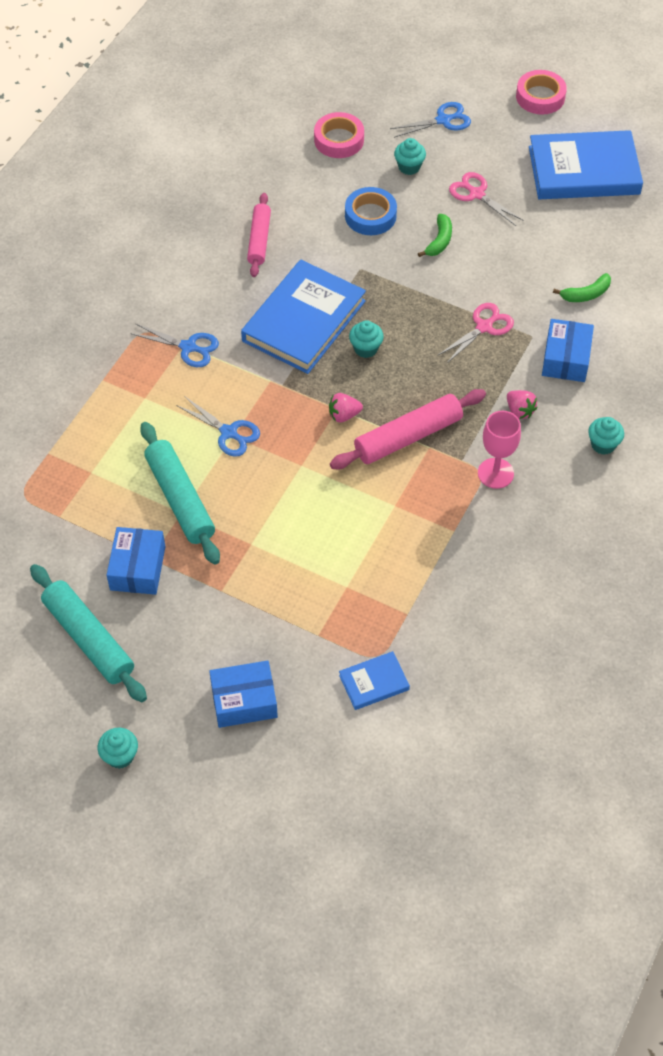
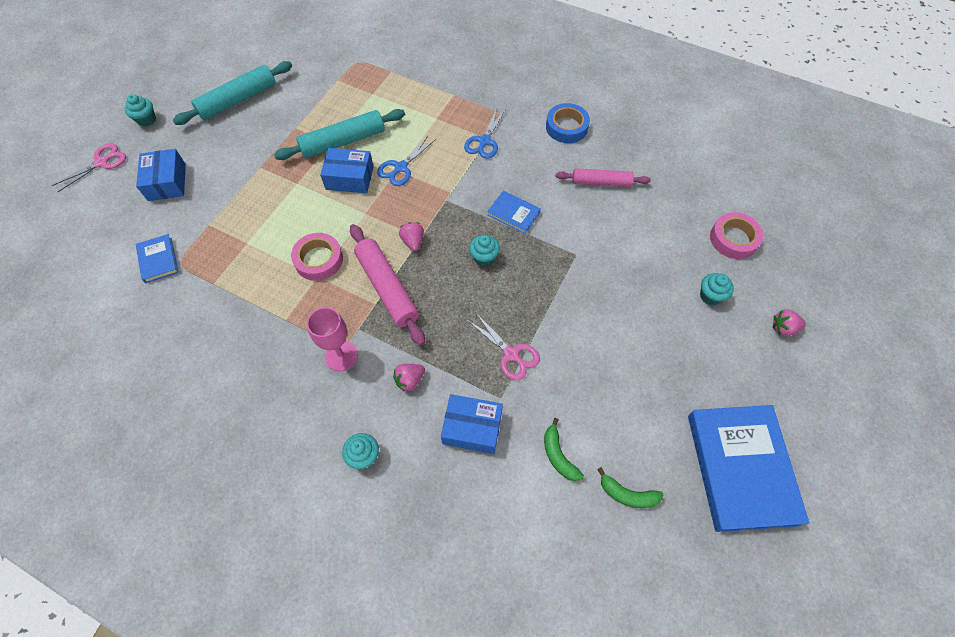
camera: 90 degrees right, 5 degrees up
blue box [107,527,165,595] -> blue box moved to [320,148,374,193]
blue book [241,260,366,374] -> blue book [487,191,541,234], size x0.47
blue tape [345,187,397,235] -> blue tape moved to [546,103,590,143]
blue scissors [390,102,471,138] -> pink strawberry [773,309,806,336]
green banana [418,214,452,257] -> green banana moved to [597,467,664,508]
pink scissors [449,172,524,226] -> pink scissors moved to [52,143,126,192]
pink tape [516,70,567,115] -> pink tape moved to [291,233,343,281]

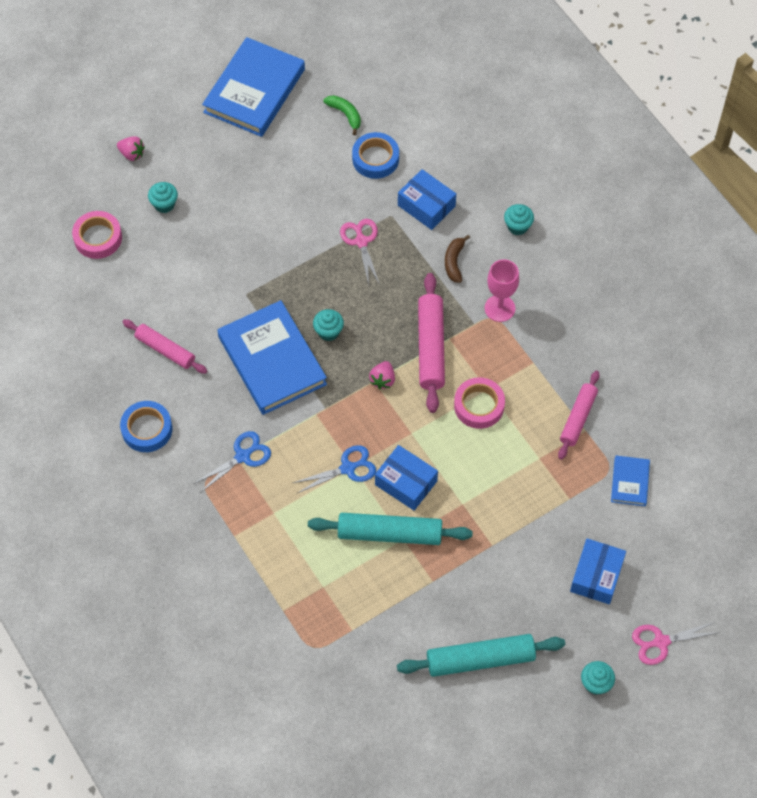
camera: 150 degrees left, 0 degrees up
pink strawberry [393,364,425,392] -> brown banana [445,235,470,283]
blue book [487,191,541,234] -> blue book [218,300,327,415], size x2.14
green banana [544,418,584,481] -> blue tape [352,132,399,179]
none -> pink rolling pin [558,371,600,460]

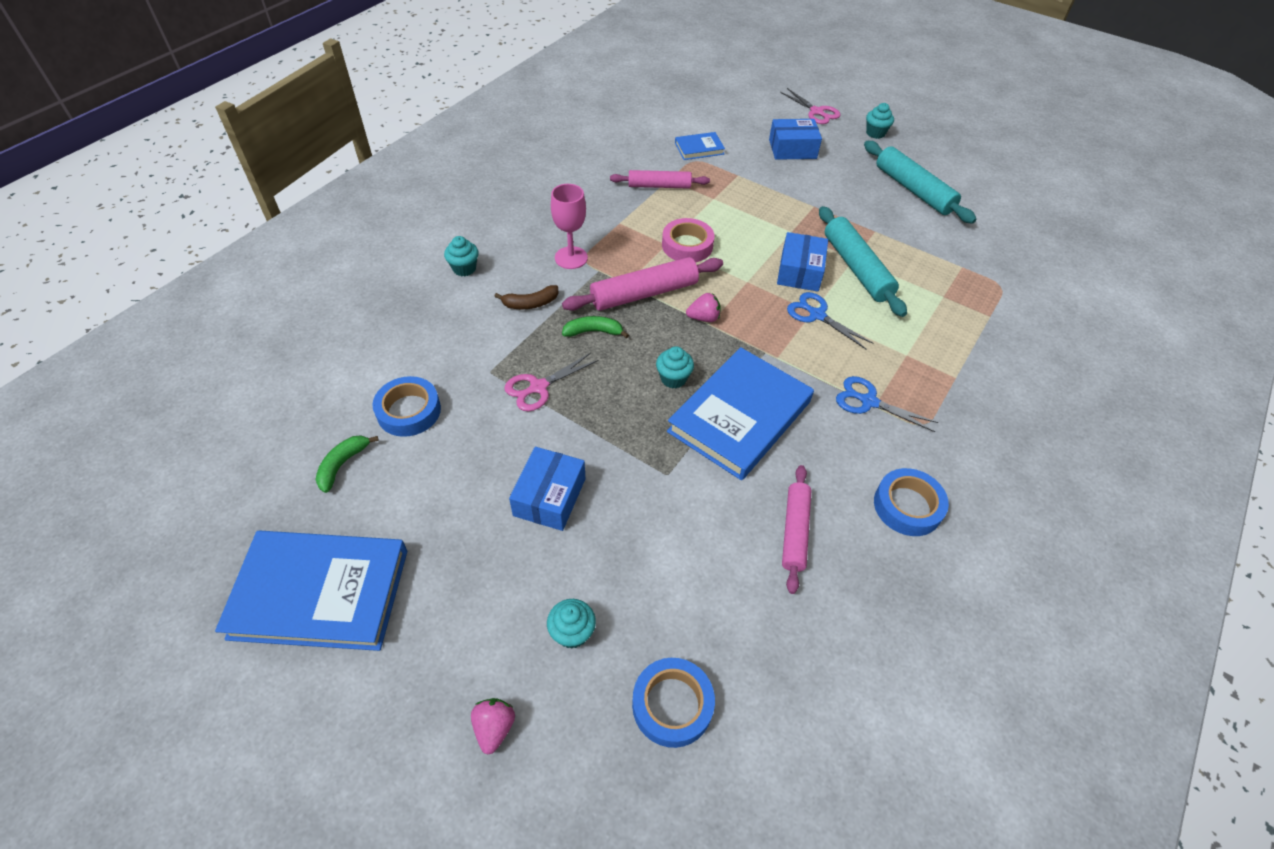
camera: 115 degrees left, 10 degrees down
pink tape [72,211,122,259] -> blue tape [632,658,715,748]
blue box [398,169,456,230] -> blue box moved to [509,447,586,531]
none -> green banana [562,316,629,338]

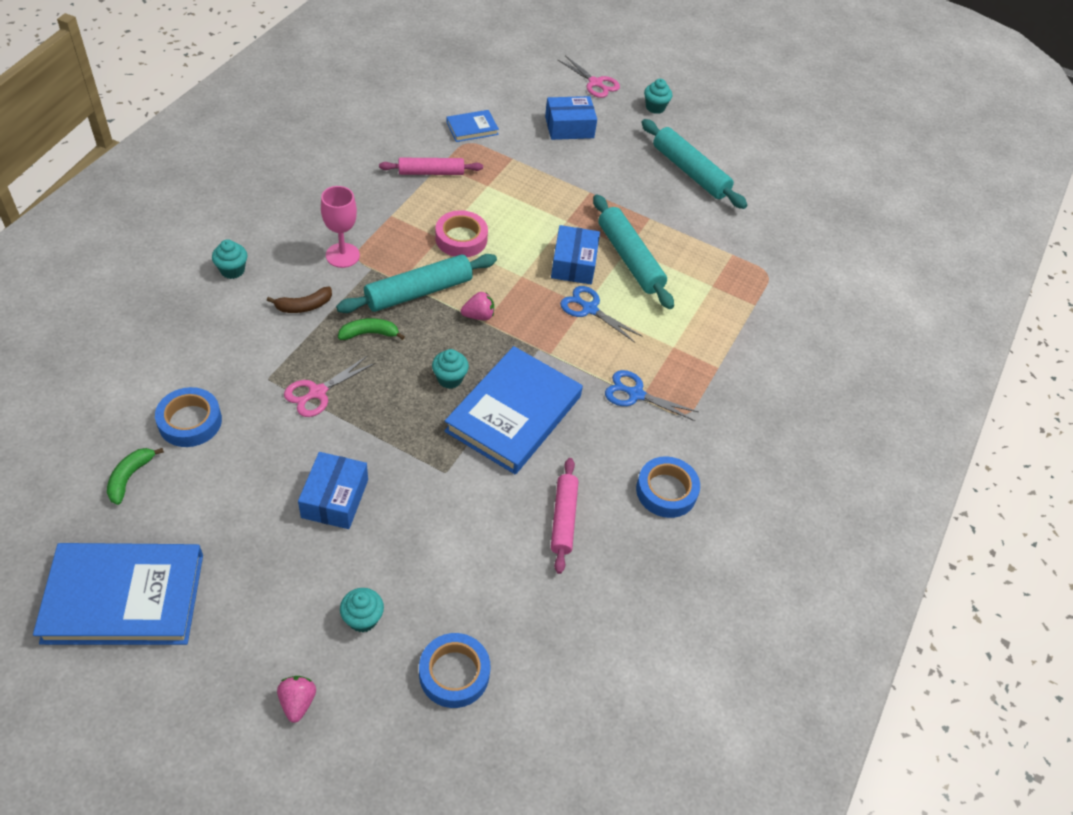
camera: 10 degrees left, 0 degrees up
pink rolling pin [562,257,723,311] -> turquoise rolling pin [336,254,497,313]

